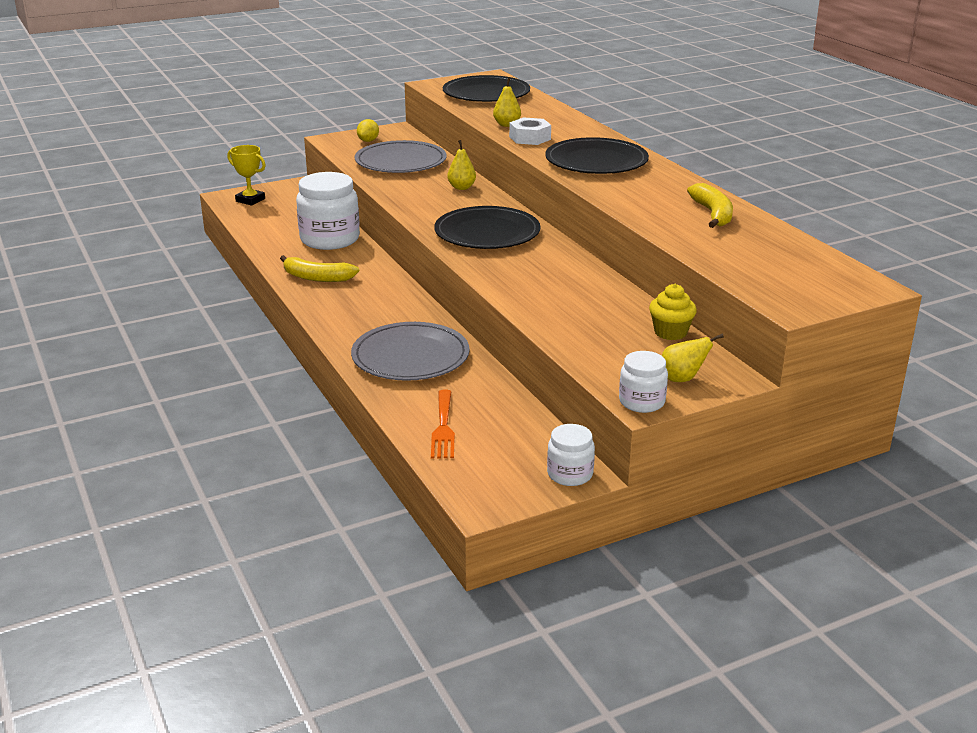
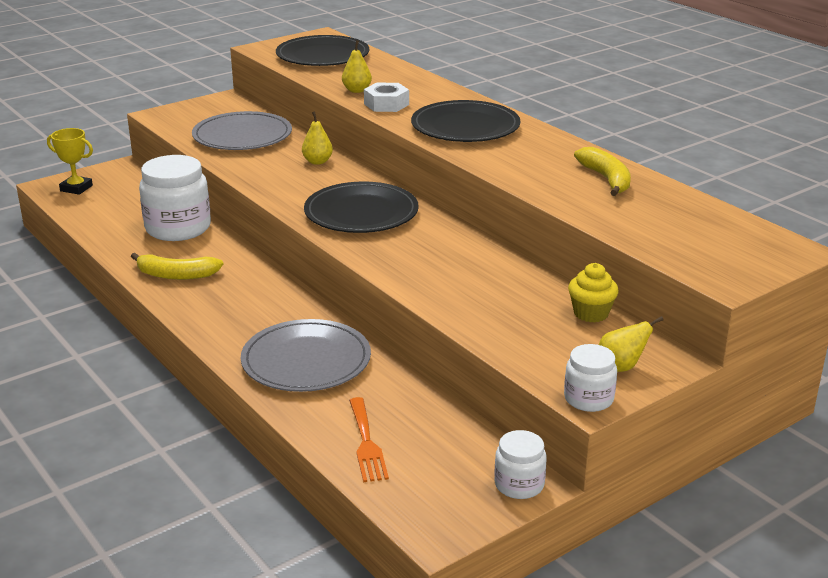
camera: 10 degrees left, 0 degrees up
yellow lemon [357,119,379,142] -> none

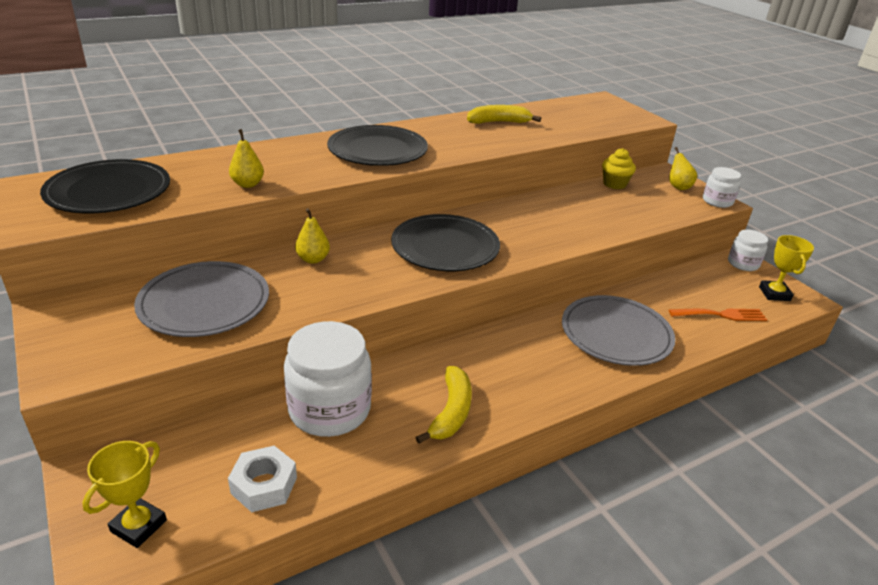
camera: 85 degrees left, 5 degrees up
white nut [364,83,409,112] -> white nut moved to [228,446,297,512]
none -> yellow trophy [759,235,814,301]

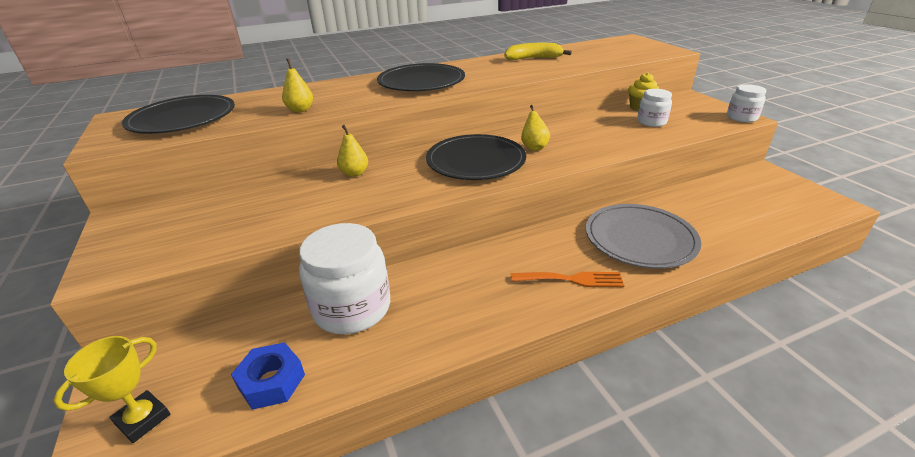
camera: 10 degrees right, 0 degrees up
grey plate [134,261,269,337] -> none
white nut [228,446,297,512] -> blue nut [231,342,305,410]
yellow banana [416,366,472,444] -> none
yellow pear [669,147,697,190] -> yellow pear moved to [521,105,550,151]
orange fork [669,309,767,321] -> orange fork moved to [510,272,625,287]
white jar [728,229,768,271] -> white jar moved to [637,89,672,127]
yellow trophy [759,235,814,301] -> none

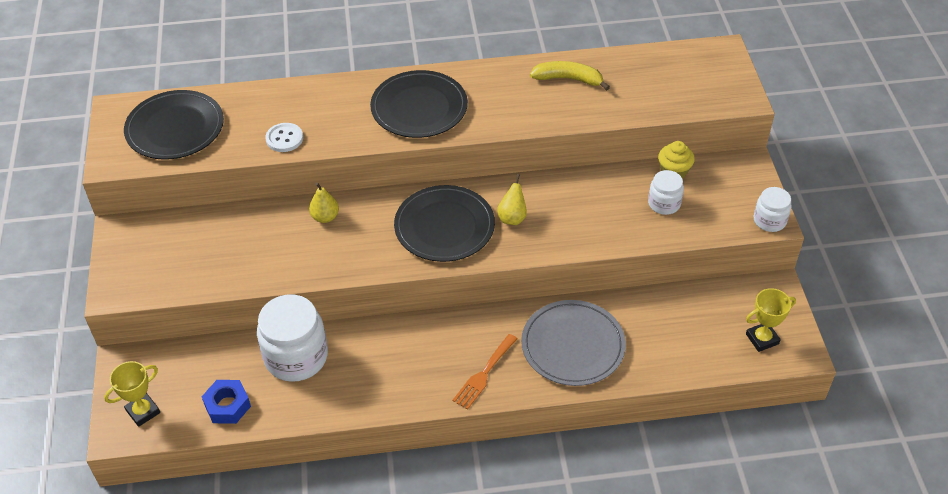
camera: 15 degrees right, 15 degrees up
yellow pear [282,58,313,112] -> white button [265,123,303,152]
orange fork [510,272,625,287] -> orange fork turned 105 degrees clockwise [452,334,517,409]
none -> yellow trophy [746,288,796,352]

